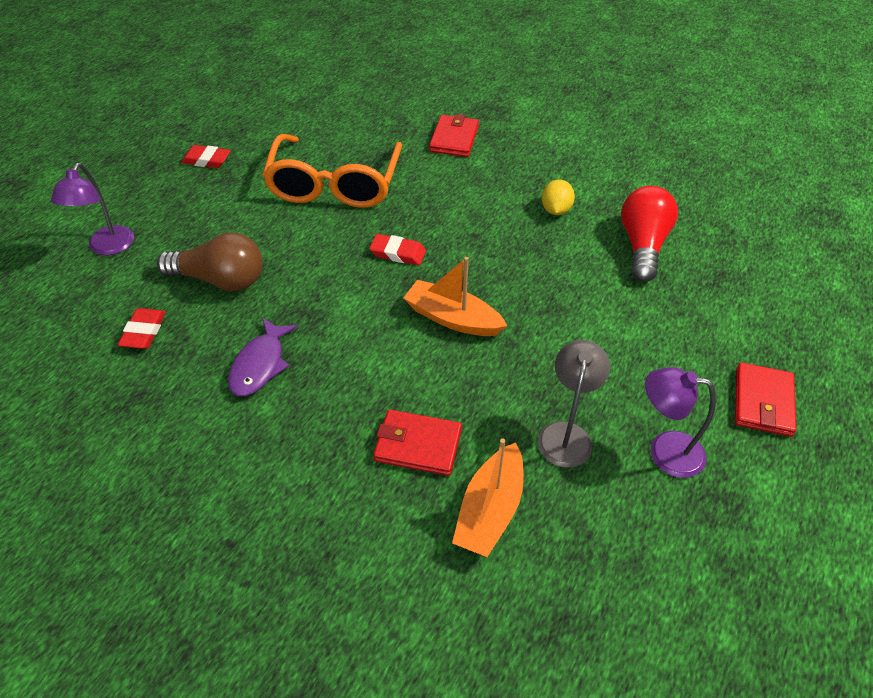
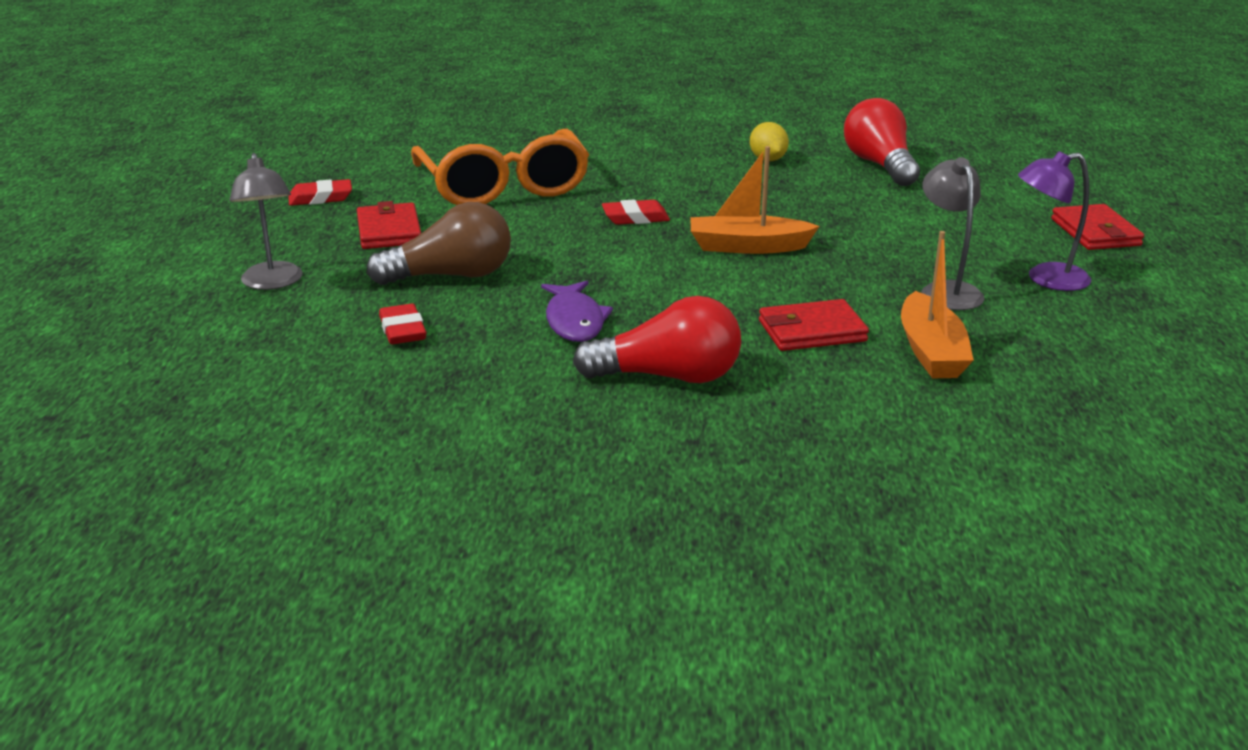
camera: 25 degrees left, 20 degrees down
purple lamp [51,163,134,255] -> grey lamp [230,153,302,290]
red wallet [429,114,479,157] -> red wallet moved to [357,201,421,249]
none -> red light bulb [573,296,741,383]

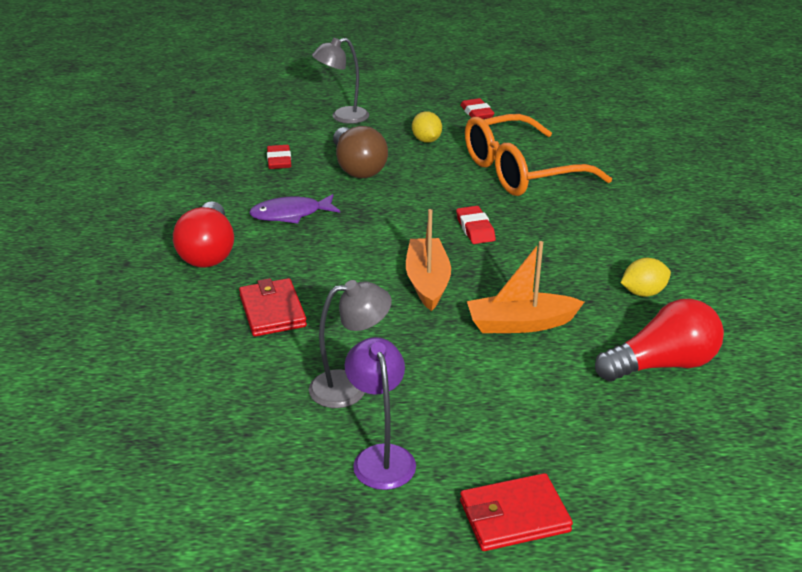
camera: 85 degrees right, 5 degrees up
red wallet [357,201,421,249] -> yellow lemon [412,111,442,143]
red eraser [379,303,427,344] -> red eraser turned 75 degrees counterclockwise [267,145,291,169]
orange boat [901,231,974,378] -> orange boat moved to [467,241,584,333]

